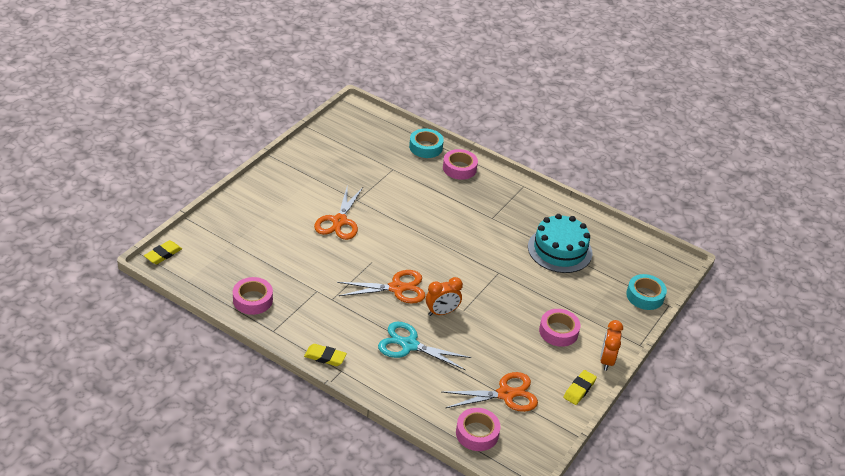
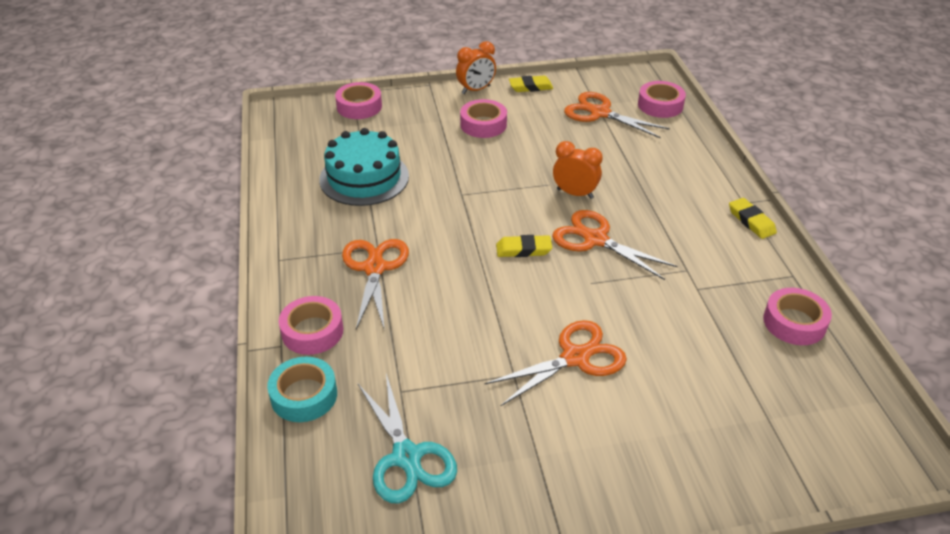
camera: 130 degrees left, 0 degrees up
yellow eraser [144,240,182,264] -> yellow eraser moved to [496,235,552,257]
turquoise scissors [378,322,471,370] -> turquoise scissors moved to [358,374,457,503]
turquoise tape [626,274,667,310] -> pink tape [335,82,382,119]
none -> orange scissors [342,239,409,331]

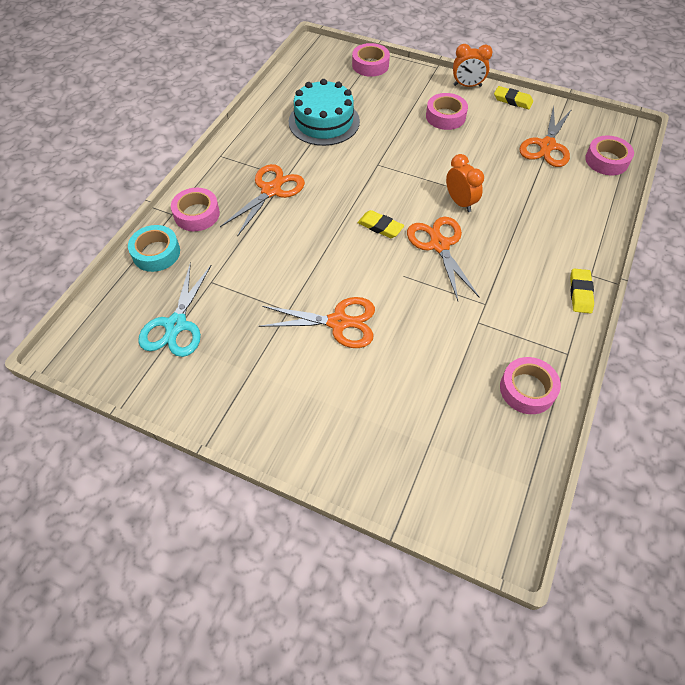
camera: 35 degrees right, 15 degrees up
orange scissors [564,92,670,138] -> orange scissors turned 135 degrees counterclockwise [519,105,572,167]

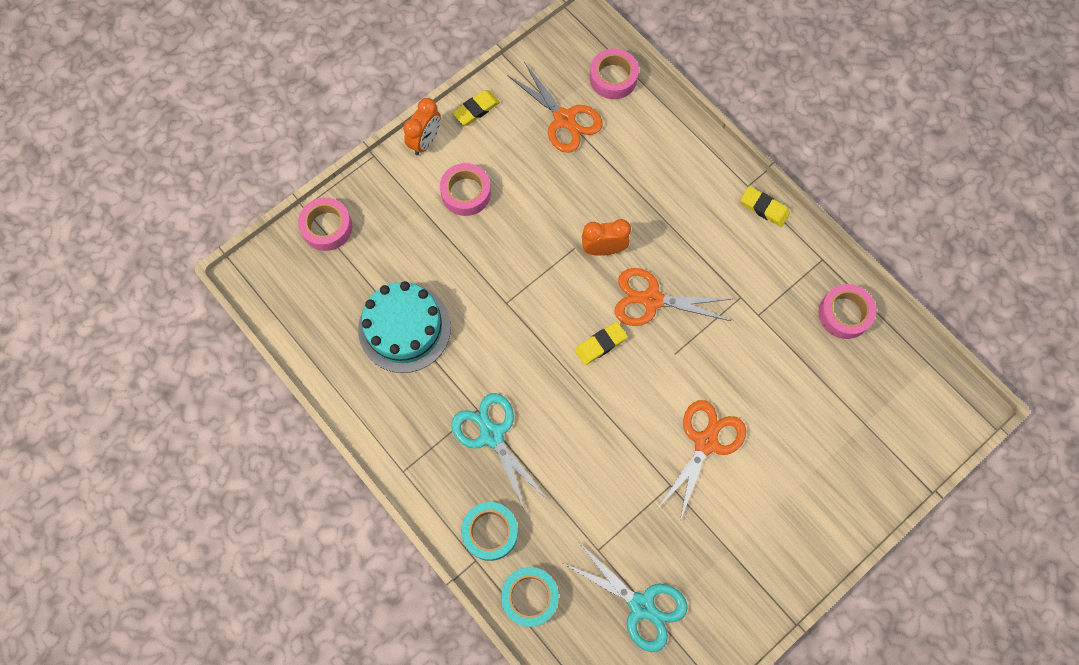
camera: 65 degrees left, 15 degrees up
pink tape [171,188,220,231] -> turquoise tape [461,502,518,561]
orange scissors [220,164,305,237] -> turquoise scissors [451,393,547,513]

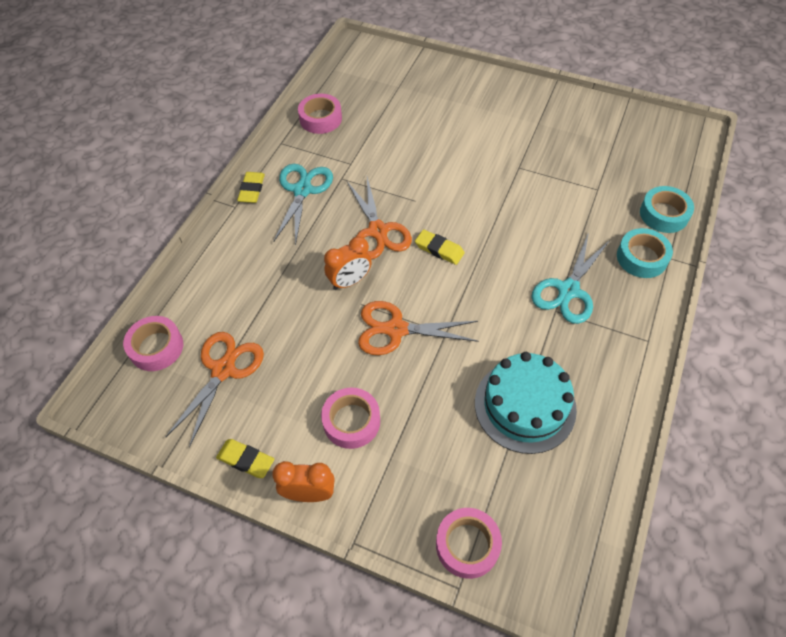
camera: 115 degrees left, 15 degrees down
turquoise scissors [565,543,688,652] -> turquoise scissors moved to [273,164,333,246]
orange clock [582,219,631,256] -> orange clock turned 90 degrees counterclockwise [324,236,372,290]
orange scissors [658,400,746,521] -> orange scissors moved to [358,301,479,355]

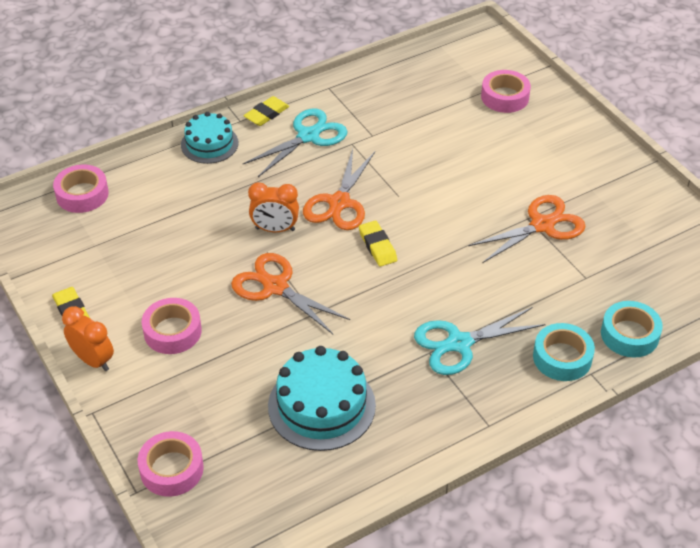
camera: 35 degrees right, 10 degrees down
orange scissors [166,332,264,448] -> orange scissors moved to [468,195,586,263]
pink tape [298,94,342,134] -> pink tape moved to [481,70,531,113]
none -> turquoise cake [181,112,238,164]

